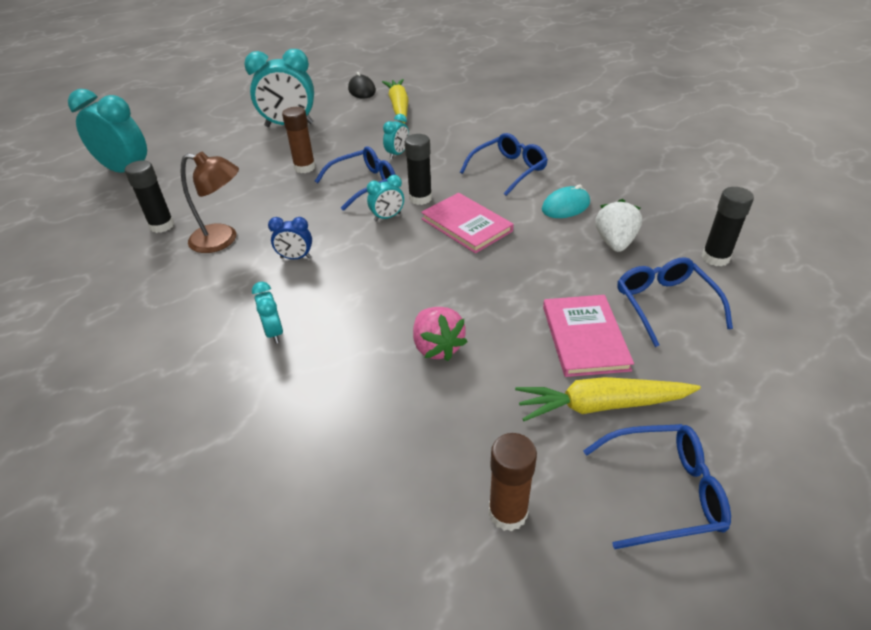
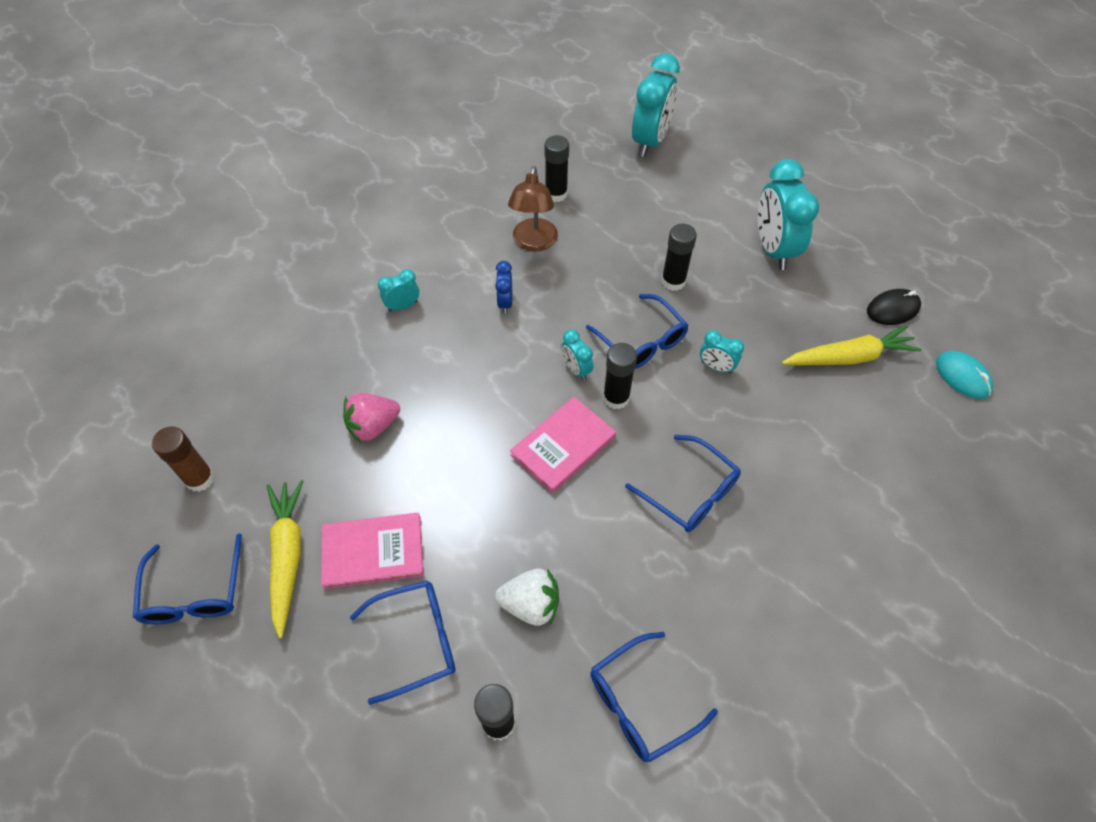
camera: 85 degrees right, 15 degrees up
brown glue stick [282,107,316,173] -> black glue stick [661,224,697,291]
turquoise mouse [542,184,590,218] -> turquoise mouse moved to [936,351,993,399]
none -> blue glasses [590,632,718,762]

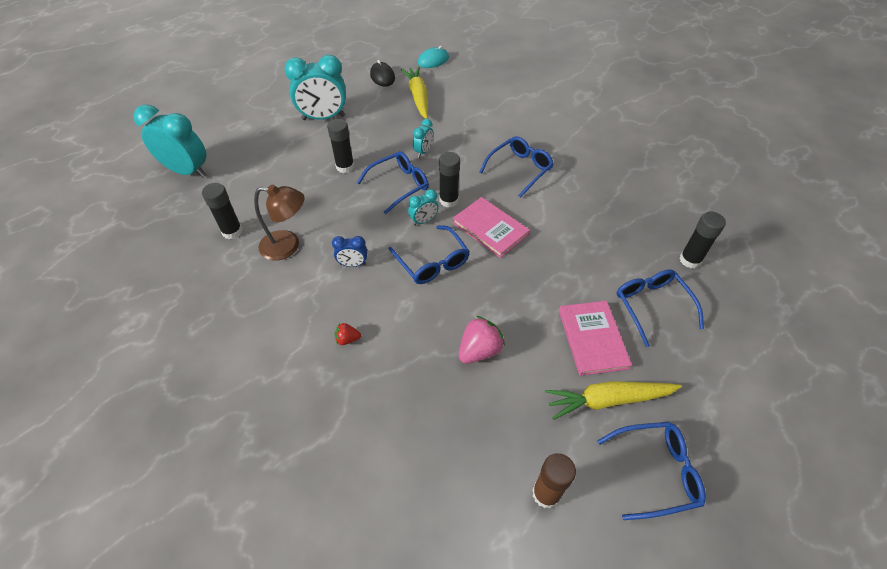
camera: 90 degrees left, 5 degrees down
pink strawberry [343,393,400,443] -> pink strawberry turned 105 degrees counterclockwise [459,316,505,364]
turquoise clock [378,269,419,312] -> red strawberry [335,323,361,345]
white strawberry [495,569,559,626] -> none
blue glasses [590,632,718,762] -> blue glasses moved to [389,225,470,284]

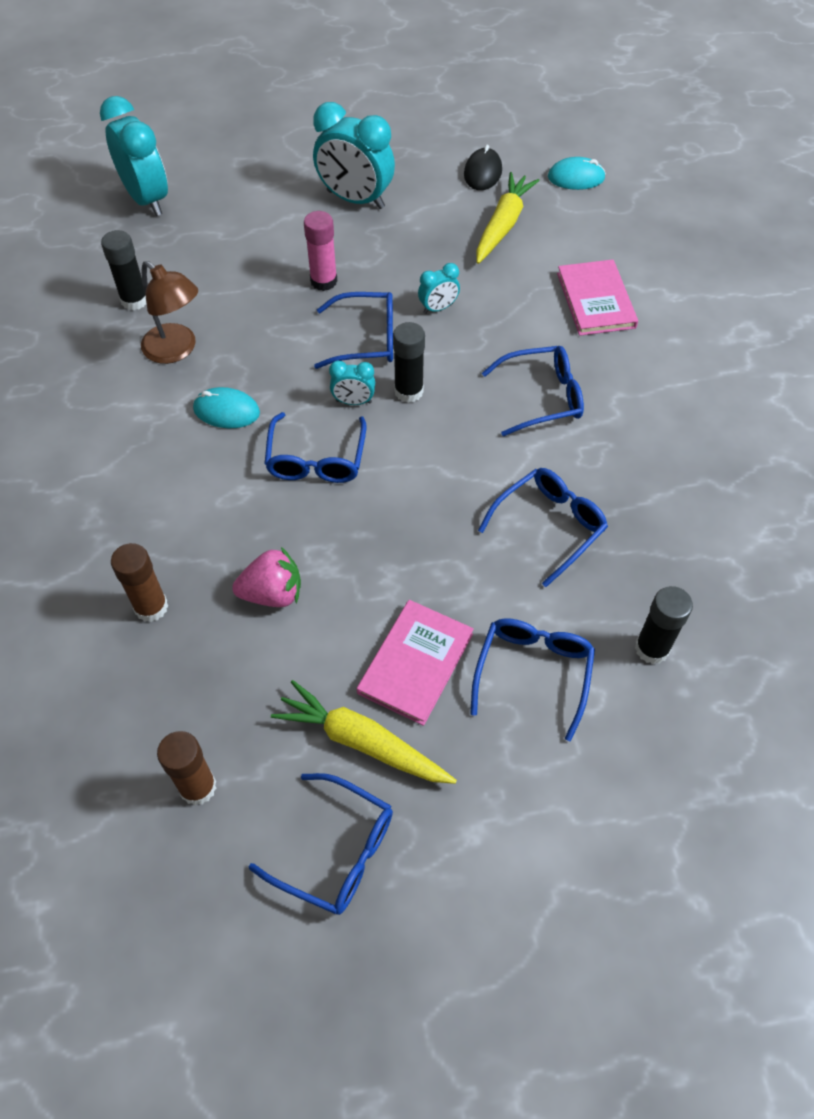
camera: 35 degrees right, 5 degrees up
black glue stick [327,119,354,173] -> pink glue stick [304,211,337,291]
blue clock [332,236,367,267] -> turquoise mouse [193,387,260,428]
red strawberry [335,323,361,345] -> none
pink book [453,197,530,258] -> pink book moved to [557,259,638,336]
none -> brown glue stick [111,543,168,622]
none -> blue glasses [478,468,608,587]

